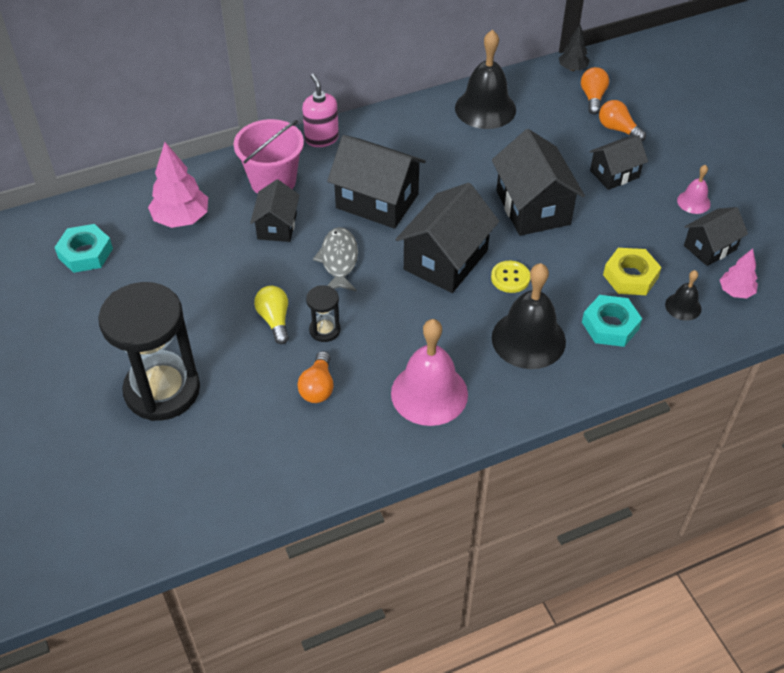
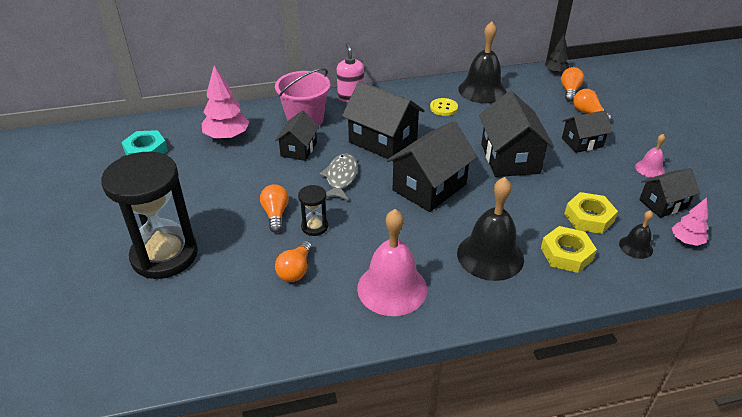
camera: 10 degrees right, 10 degrees down
yellow light bulb [254,286,289,344] -> orange light bulb [260,184,289,233]
yellow button [491,261,530,293] -> yellow button moved to [430,98,458,116]
turquoise nut [582,295,642,347] -> yellow nut [541,226,597,273]

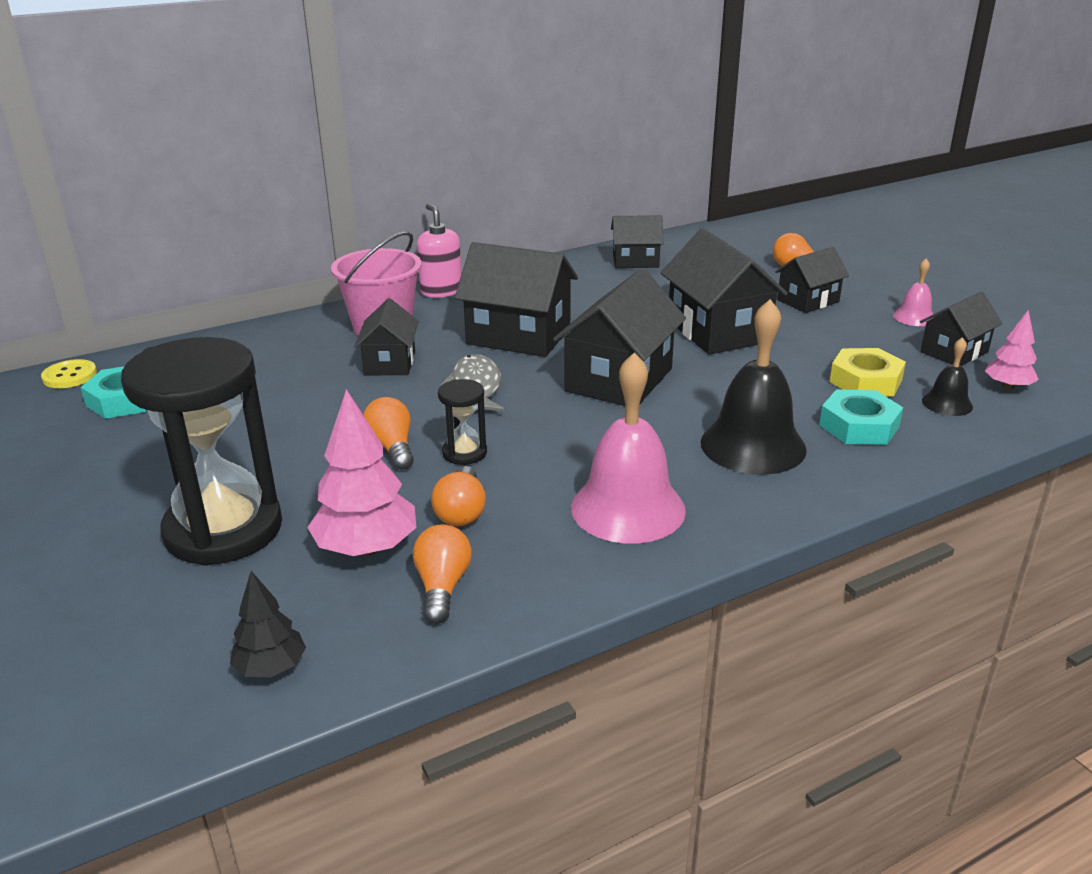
camera: 15 degrees left, 10 degrees down
pink tree [202,65,249,140] -> pink tree moved to [307,389,416,556]
yellow button [430,98,458,116] -> yellow button moved to [41,359,97,388]
black bell [458,21,507,103] -> black house [611,215,664,268]
yellow nut [541,226,597,273] -> turquoise nut [819,389,903,445]
black tree [545,35,570,74] -> black tree moved to [230,571,306,677]
orange light bulb [561,67,584,102] -> orange light bulb moved to [413,524,472,624]

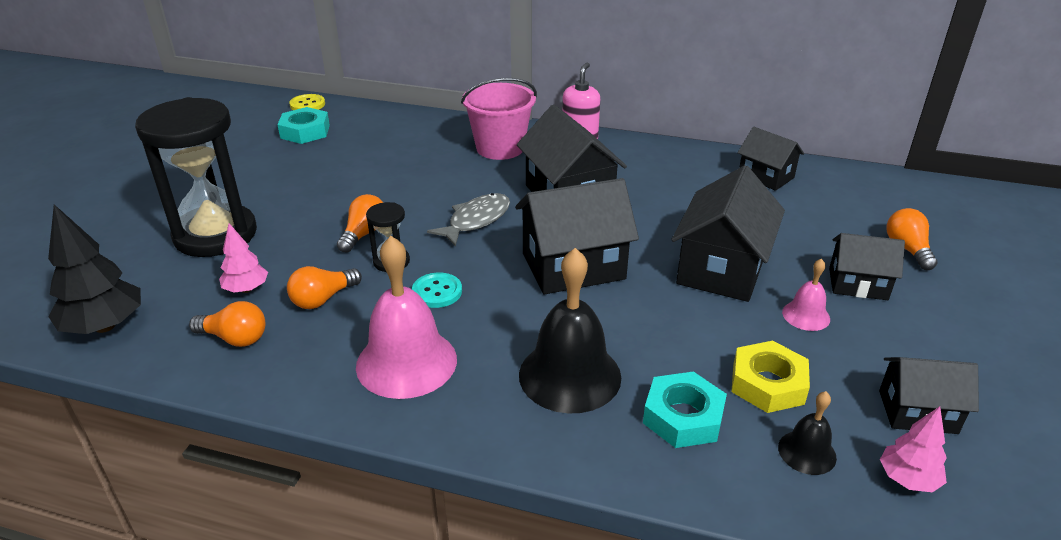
camera: 45 degrees right, 5 degrees up
black tree [230,571,306,677] -> black tree [48,205,141,334], size x1.69
pink tree [307,389,416,556] -> pink tree [219,223,268,293], size x0.59
black house [354,298,419,375] -> none
orange light bulb [413,524,472,624] -> orange light bulb turned 60 degrees clockwise [189,301,266,347]
pink bell [893,258,933,326] -> pink bell moved to [782,258,830,331]
none -> turquoise button [412,272,462,308]

